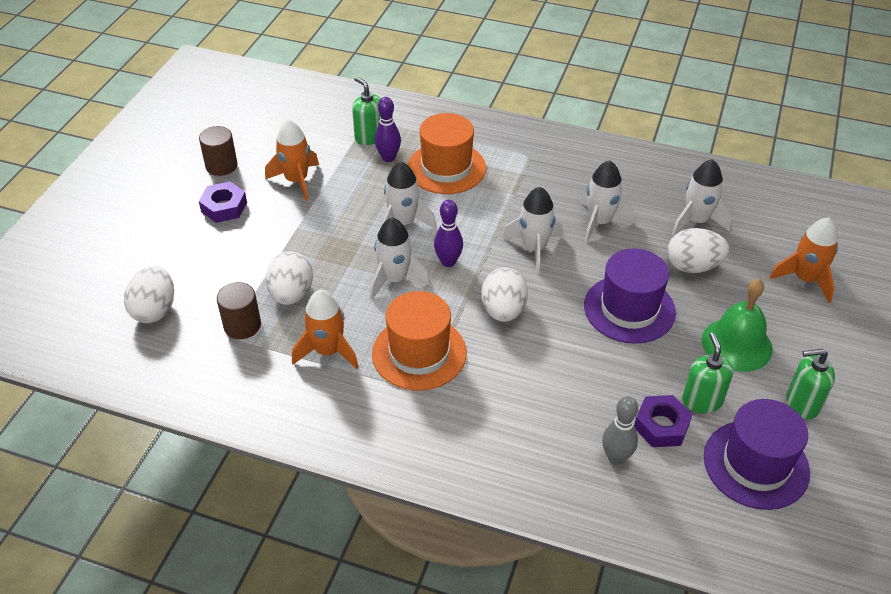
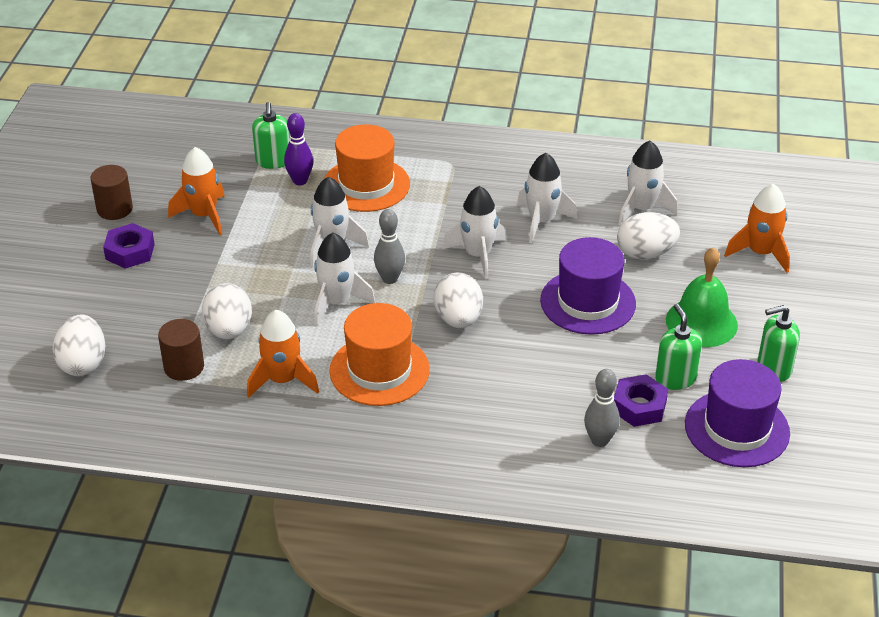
camera: 10 degrees left, 5 degrees down
green soap dispenser [352,77,381,145] -> green soap dispenser turned 135 degrees counterclockwise [252,102,290,169]
purple bowling pin [434,200,463,267] -> grey bowling pin [374,209,405,284]

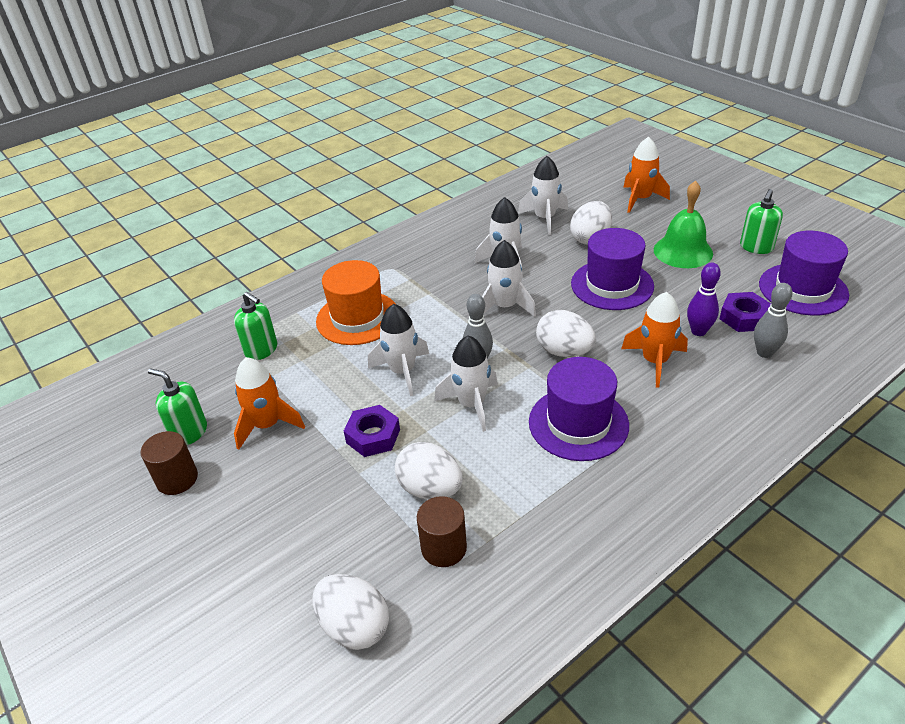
camera: 45 degrees left, 0 degrees up
purple nut [103,223,155,269] -> purple nut moved to [344,405,400,457]
orange rocket [247,310,319,398] -> orange rocket moved to [621,292,688,388]
purple bowling pin [284,113,313,185] -> purple bowling pin moved to [687,263,721,336]
orange hat [329,303,430,406] -> purple hat [529,357,629,461]
green soap dispenser [655,304,702,390] -> green soap dispenser moved to [148,368,207,445]

